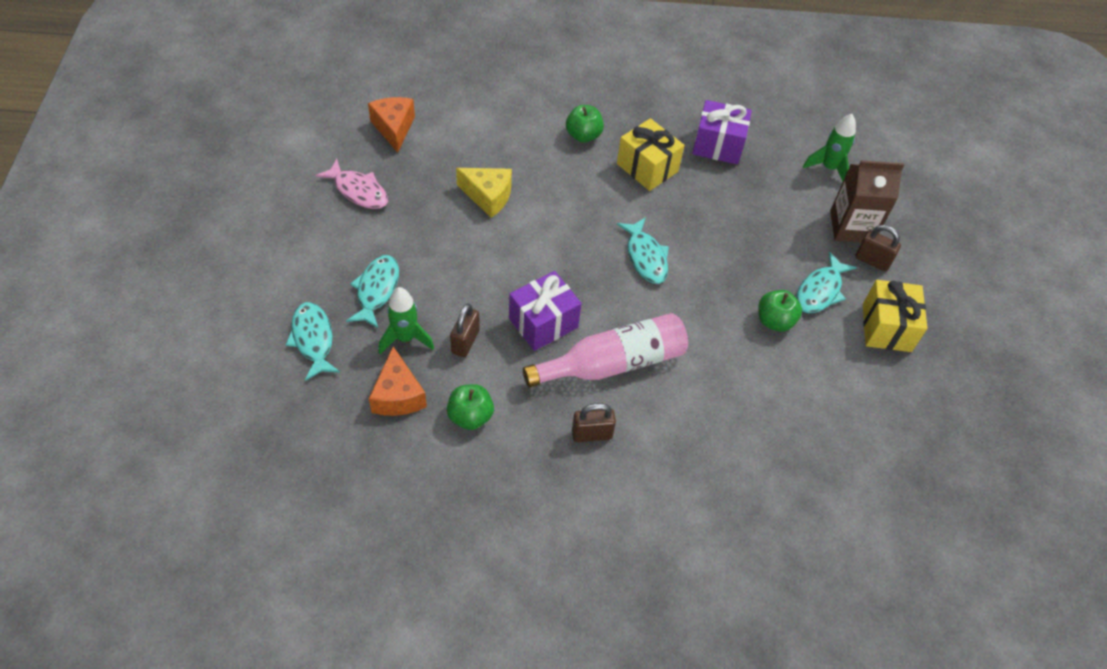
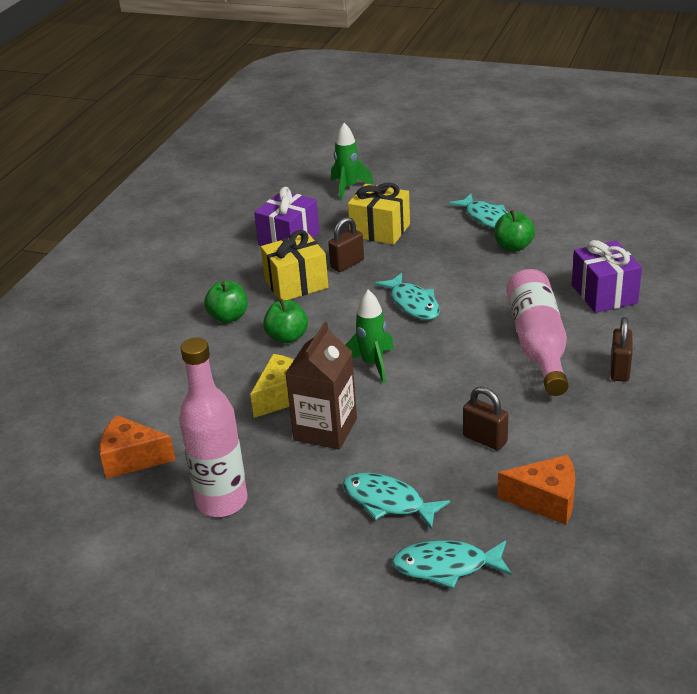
camera: 65 degrees left, 20 degrees down
pink fish [315,159,388,209] -> pink bottle [179,338,248,517]
green rocket [379,287,434,354] -> green rocket moved to [346,290,394,383]
green apple [447,384,494,430] -> green apple moved to [263,299,308,344]
purple gift [509,271,582,351] -> purple gift moved to [572,240,642,313]
turquoise fish [617,217,669,284] -> turquoise fish turned 60 degrees clockwise [375,273,440,320]
brown carton [830,160,904,243] -> brown carton moved to [285,322,357,450]
brown padlock [855,225,901,272] -> brown padlock moved to [328,217,364,272]
yellow gift [863,280,927,352] -> yellow gift moved to [348,182,410,245]

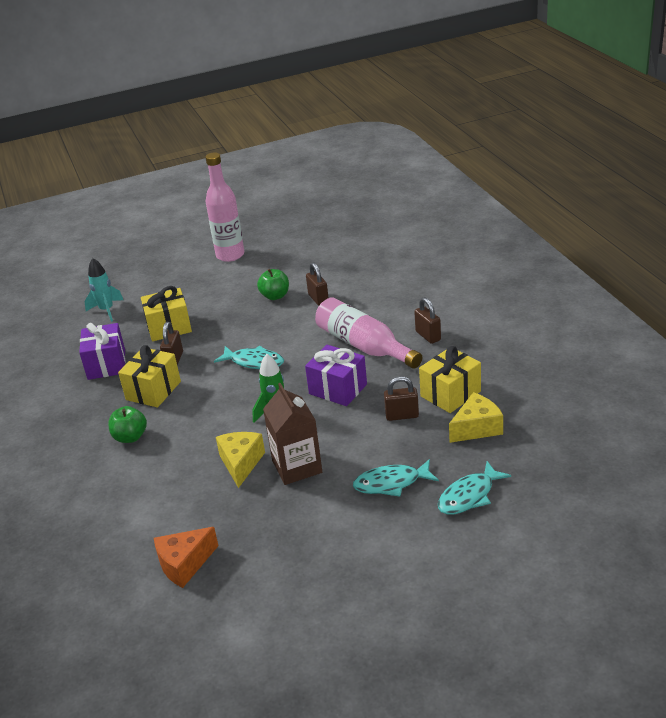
camera: 40 degrees left, 0 degrees up
pink bottle [179,338,248,517] -> pink bottle moved to [205,153,244,262]
green apple [263,299,308,344] -> none
green rocket [331,123,374,201] -> turquoise rocket [84,258,123,322]
turquoise fish [449,194,508,229] -> none
orange cheese [498,455,575,525] -> yellow cheese [449,392,503,443]
purple gift [572,240,642,313] -> purple gift moved to [305,345,367,406]
none -> brown padlock [306,262,329,306]
none -> yellow gift [419,346,481,413]

